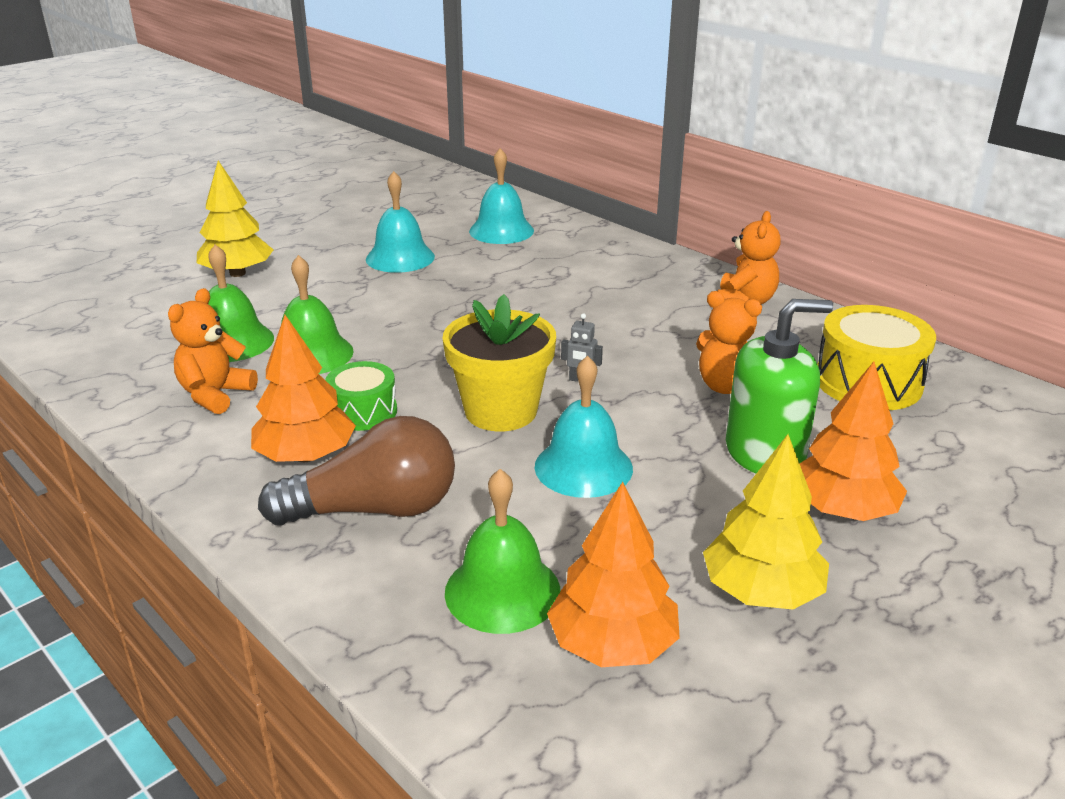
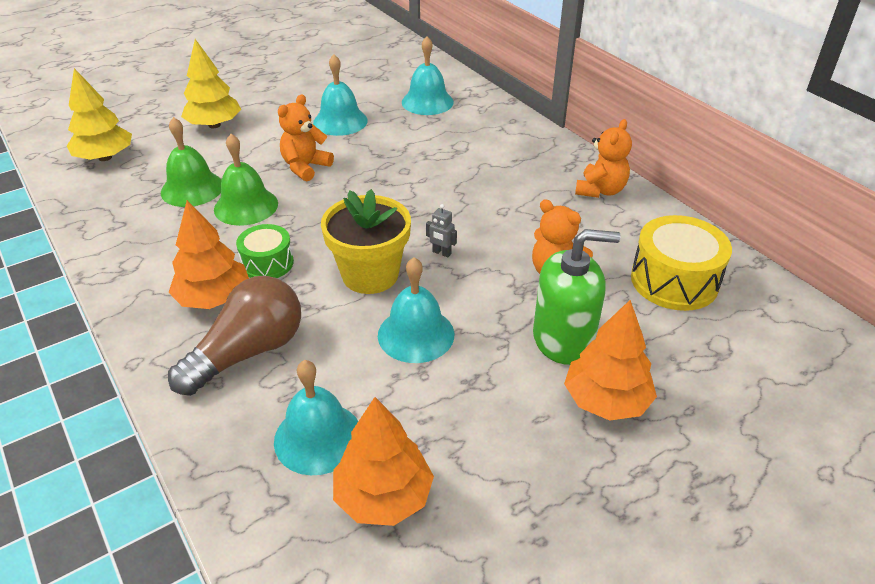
camera: 10 degrees right, 10 degrees up
orange teddy bear [168,288,258,414] -> orange teddy bear moved to [278,94,334,181]
brown light bulb [258,416,455,526] -> brown light bulb turned 45 degrees counterclockwise [168,276,301,396]
green bell [445,469,560,634] -> turquoise bell [274,360,358,475]
yellow tree [703,434,829,609] -> yellow tree moved to [67,68,132,161]

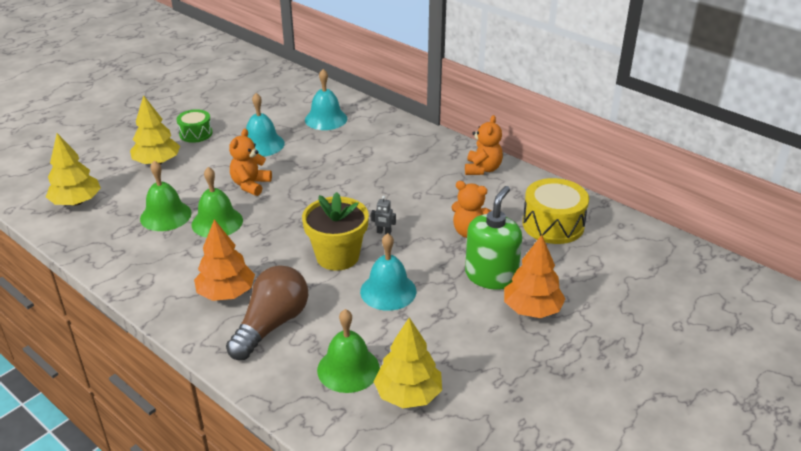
camera: 15 degrees left, 5 degrees down
green drum [236,224,294,278] -> green drum moved to [177,109,213,143]
turquoise bell [274,360,358,475] -> green bell [317,309,380,393]
orange tree [333,397,434,526] -> yellow tree [374,318,442,408]
green soap dispenser [533,229,620,365] -> green soap dispenser turned 45 degrees counterclockwise [465,186,522,290]

